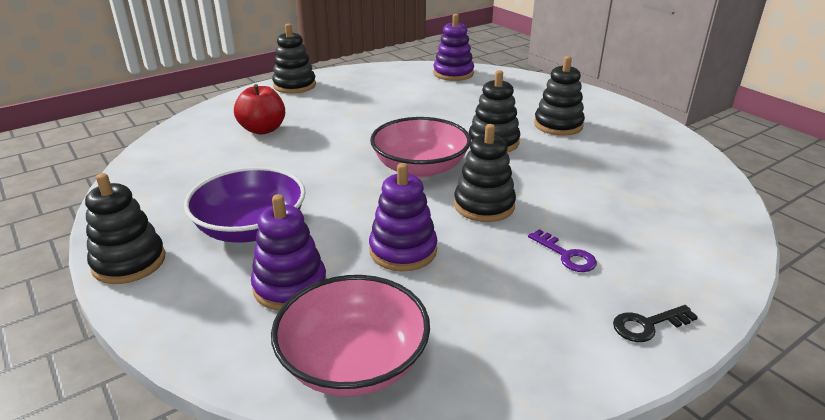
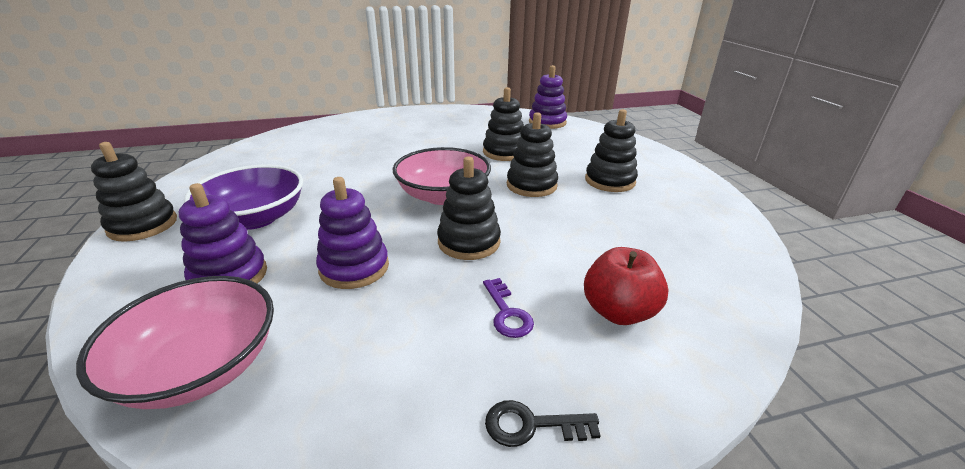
camera: 20 degrees right, 0 degrees up
red apple [234,84,285,135] -> red apple moved to [584,247,668,325]
black stacking toy [272,24,316,94] -> black stacking toy moved to [483,87,524,161]

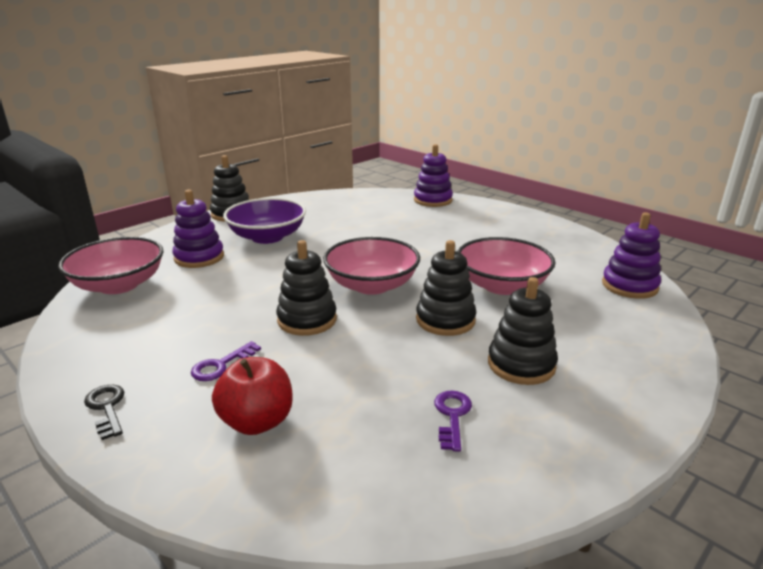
camera: 60 degrees right, 5 degrees down
purple stacking toy [316,177,389,289] -> purple stacking toy moved to [414,144,453,207]
black stacking toy [483,87,524,161] -> pink bowl [457,237,555,295]
none -> purple key [434,391,472,452]

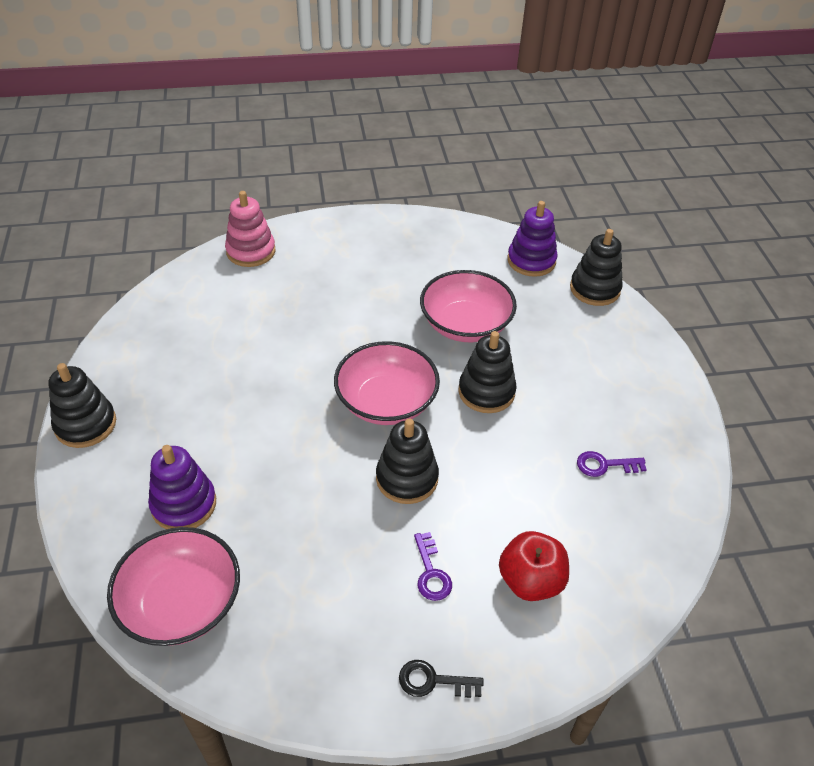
camera: 55 degrees left, 20 degrees up
purple bowl [223,198,306,244] -> none
purple stacking toy [414,144,453,207] -> pink stacking toy [225,191,276,267]
purple key [434,391,472,452] -> purple key turned 45 degrees counterclockwise [577,451,647,477]
black stacking toy [488,277,558,385] -> black stacking toy moved to [570,229,623,306]

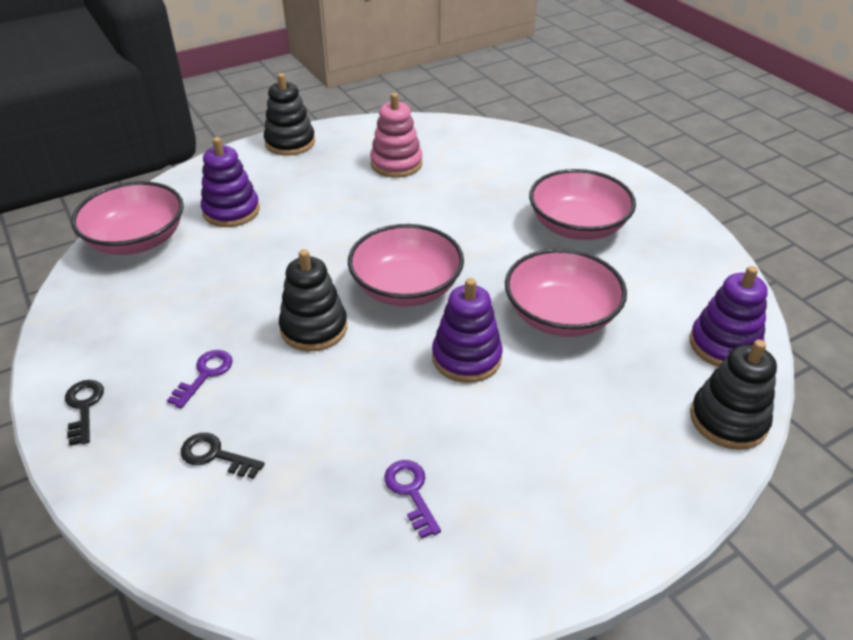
camera: 70 degrees right, 5 degrees down
pink stacking toy [225,191,276,267] -> pink stacking toy moved to [370,93,422,178]
purple key [414,532,452,601] -> purple key turned 150 degrees clockwise [167,350,233,409]
black stacking toy [458,331,517,413] -> purple stacking toy [432,278,503,383]
red apple [499,531,569,601] -> black key [181,433,264,479]
none -> pink bowl [529,169,636,240]

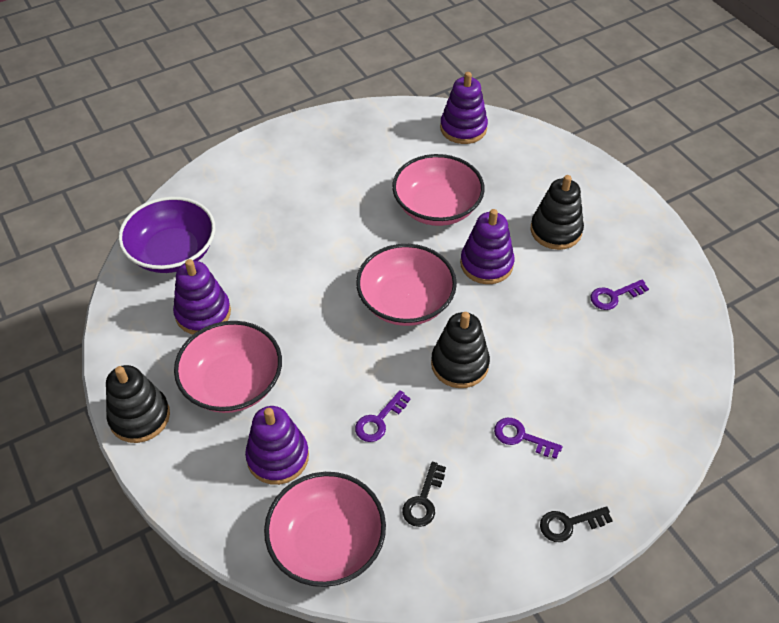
camera: 90 degrees left, 10 degrees up
black key [181,433,264,479] -> black key moved to [402,462,446,527]
pink stacking toy [370,93,422,178] -> purple stacking toy [173,259,231,334]
pink bowl [529,169,636,240] -> pink bowl moved to [174,321,282,413]
black stacking toy [690,340,777,450] -> black stacking toy moved to [530,175,584,250]
none -> purple bowl [118,197,215,273]
none -> purple key [355,390,411,442]

